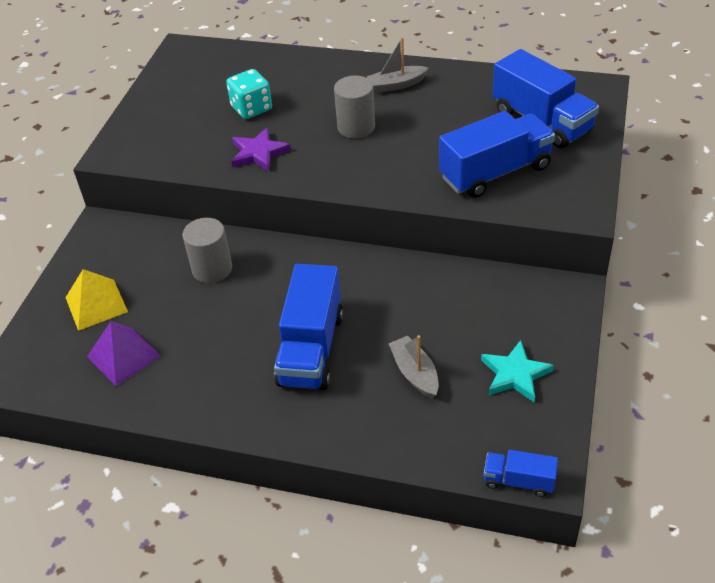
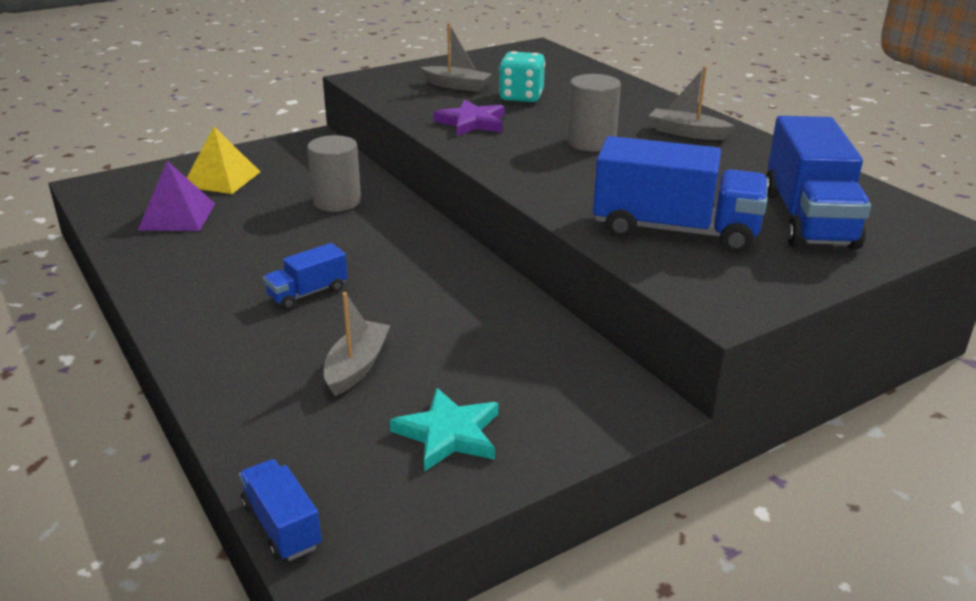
camera: 40 degrees right, 15 degrees down
blue truck [274,264,343,390] -> blue truck [263,243,348,310], size x0.50
none -> grey boat [421,23,492,92]

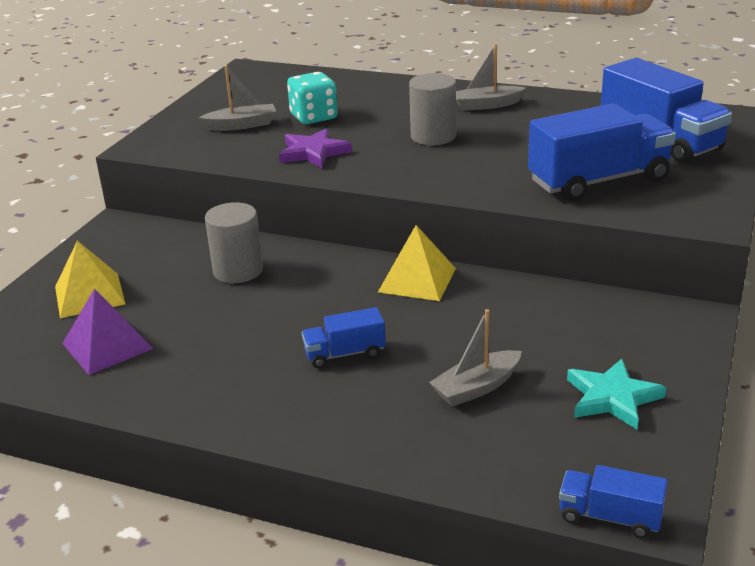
camera: 35 degrees left, 0 degrees up
blue truck [263,243,348,310] -> blue truck turned 60 degrees clockwise [302,307,386,368]
grey boat [323,292,390,396] -> grey boat turned 105 degrees counterclockwise [429,309,522,407]
none -> yellow pyramid [378,225,456,301]

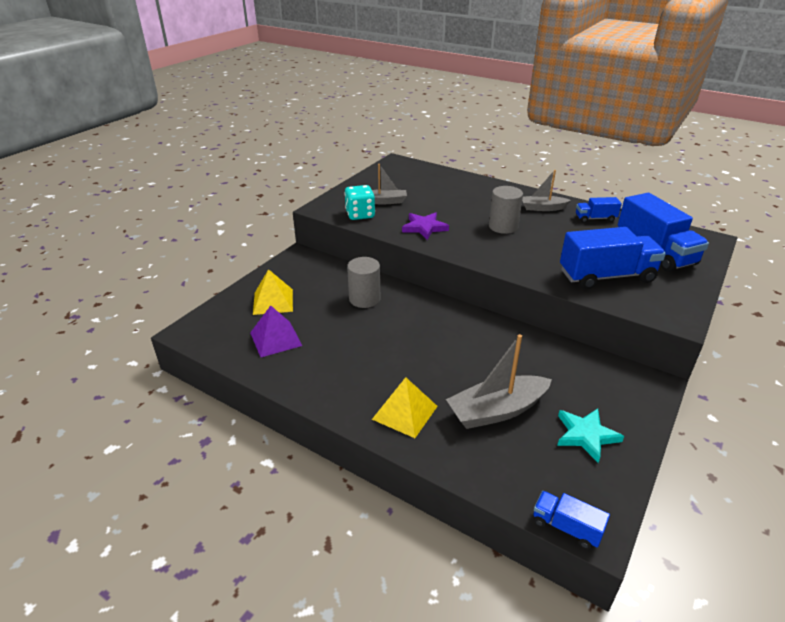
camera: 10 degrees right, 5 degrees up
turquoise dice [287,72,338,124] -> turquoise dice moved to [344,185,375,220]
blue truck [302,307,386,368] -> blue truck moved to [576,197,622,223]
yellow pyramid [378,225,456,301] -> yellow pyramid moved to [372,377,438,438]
grey boat [429,309,522,407] -> grey boat [446,334,552,429], size x1.62

